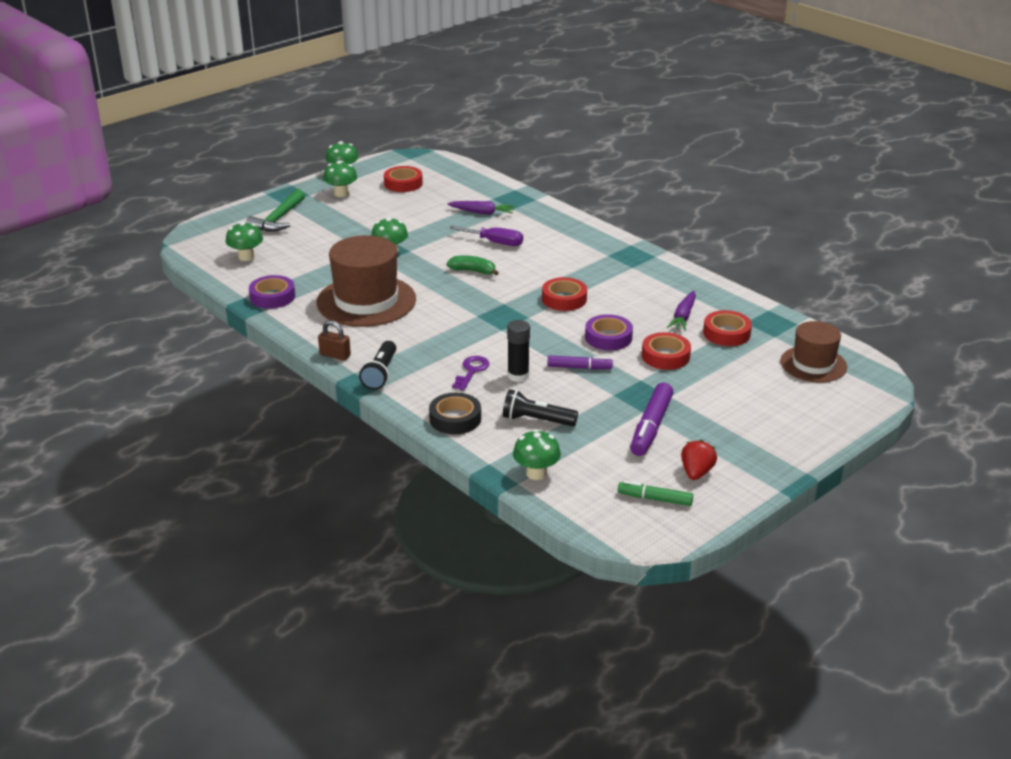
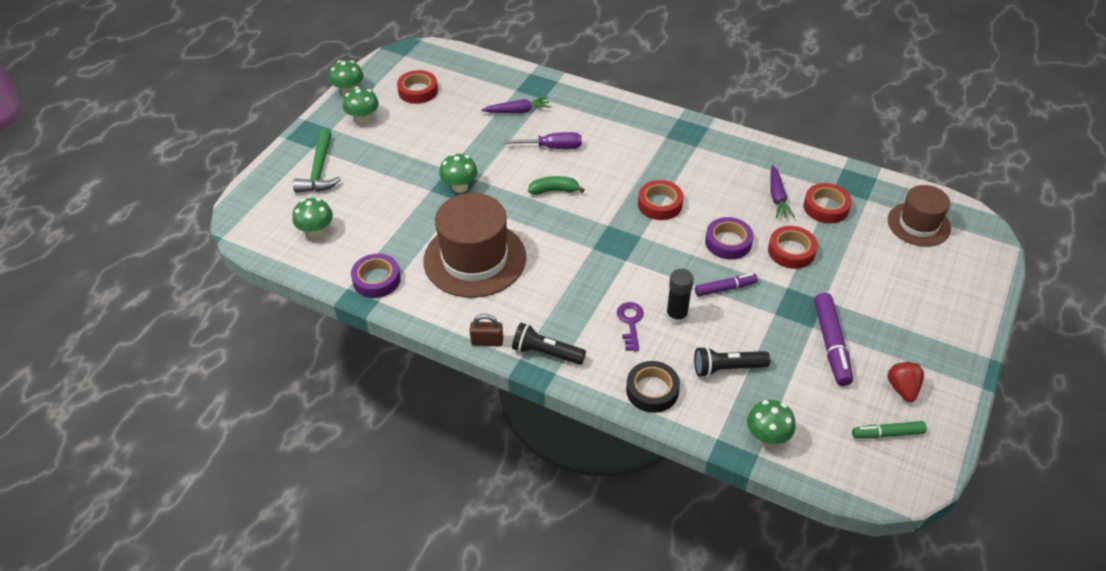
camera: 20 degrees left, 15 degrees up
black flashlight [359,341,396,390] -> black flashlight turned 120 degrees clockwise [512,323,586,365]

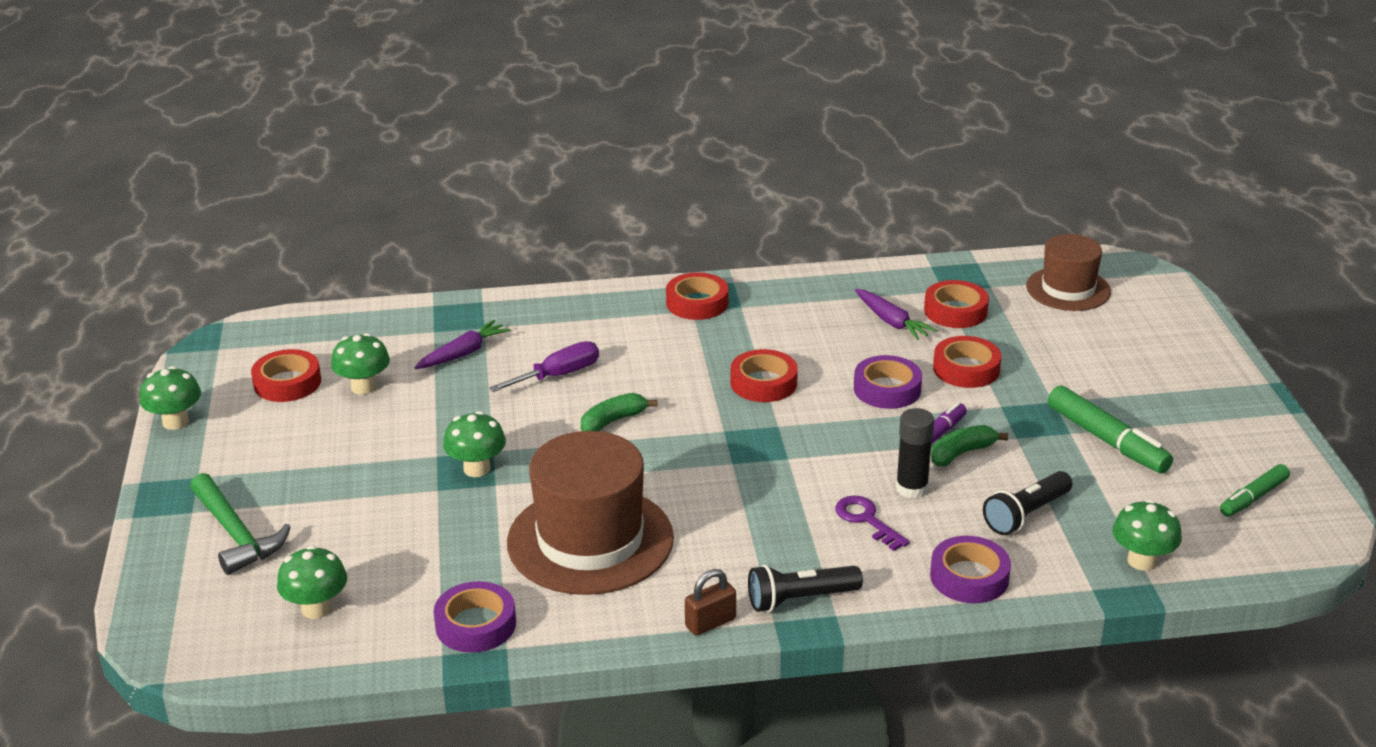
camera: 35 degrees left, 15 degrees down
green mushroom [343,87,379,125] -> green mushroom moved to [331,333,390,395]
black tape [626,361,680,413] -> purple tape [930,536,1011,603]
purple marker [814,293,853,386] -> green marker [1048,385,1173,474]
red strawberry [887,362,924,402] -> none
none -> red tape [666,272,728,320]
none -> green banana [931,425,1008,467]

